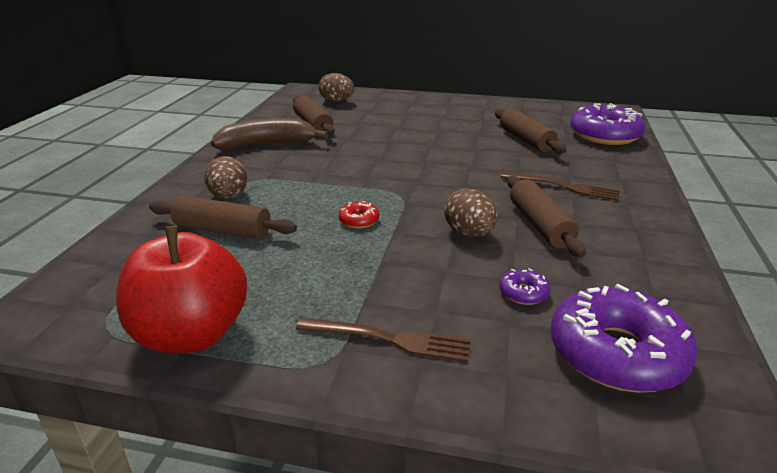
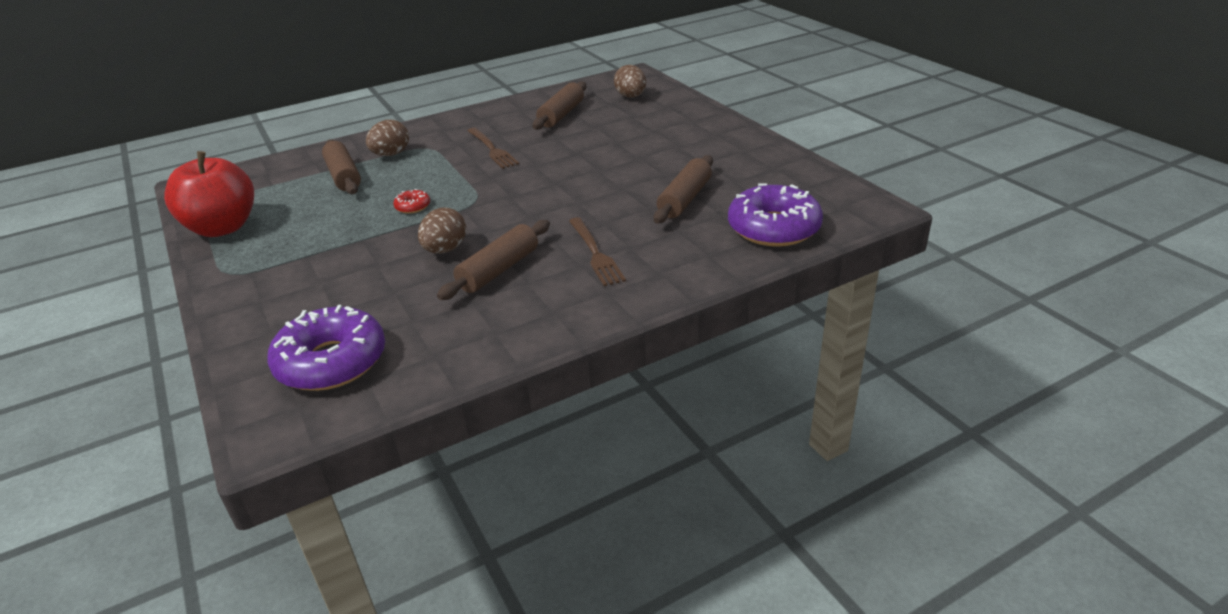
camera: 50 degrees right, 5 degrees up
brown banana [211,118,329,150] -> none
brown fork [296,318,471,362] -> brown fork moved to [467,128,519,169]
purple donut [499,269,551,305] -> none

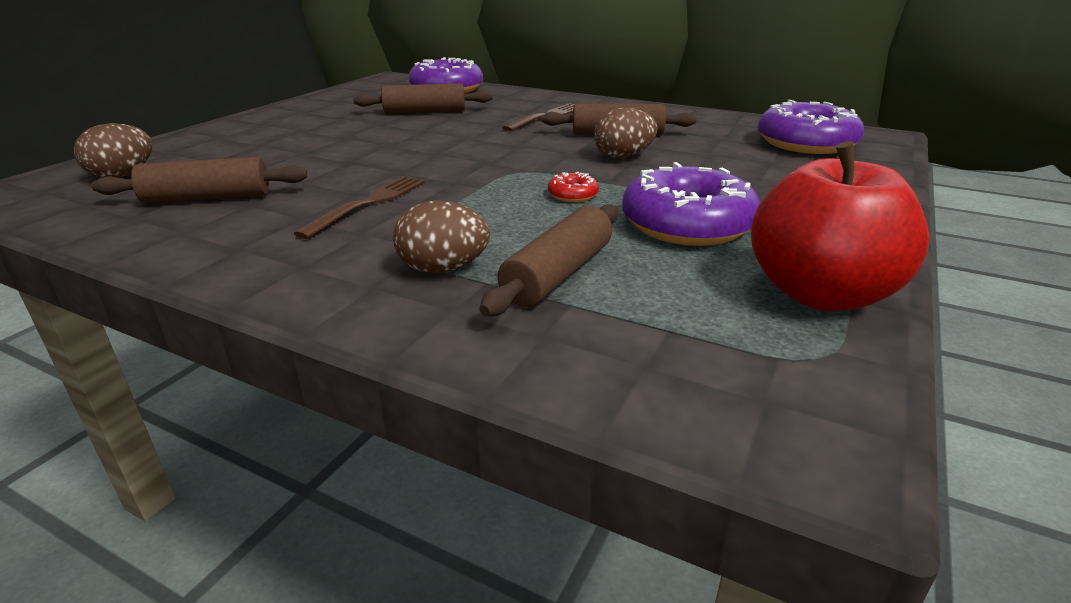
camera: 125 degrees left, 5 degrees down
none -> purple donut [622,162,760,246]

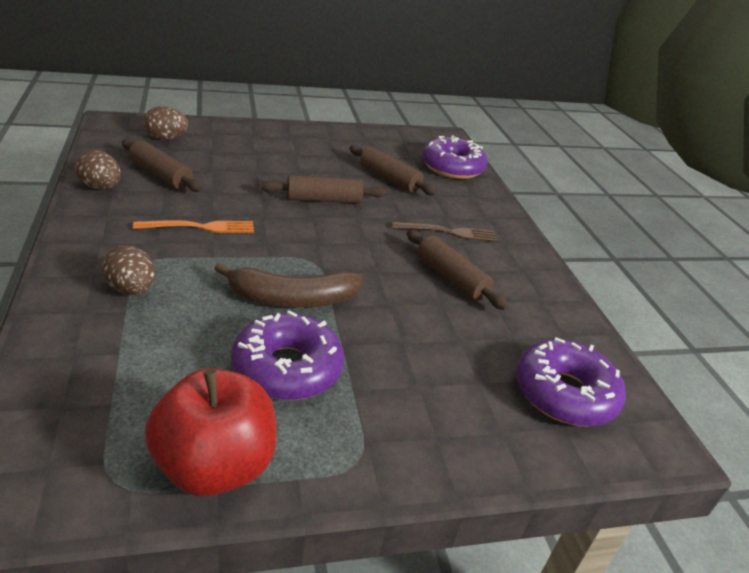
camera: 45 degrees right, 5 degrees up
brown fork [293,176,425,239] -> orange fork [133,220,254,233]
brown rolling pin [480,204,618,316] -> brown rolling pin moved to [261,175,387,203]
red donut [548,172,599,202] -> brown banana [214,263,362,308]
brown egg [594,108,658,158] -> brown egg moved to [75,150,121,190]

